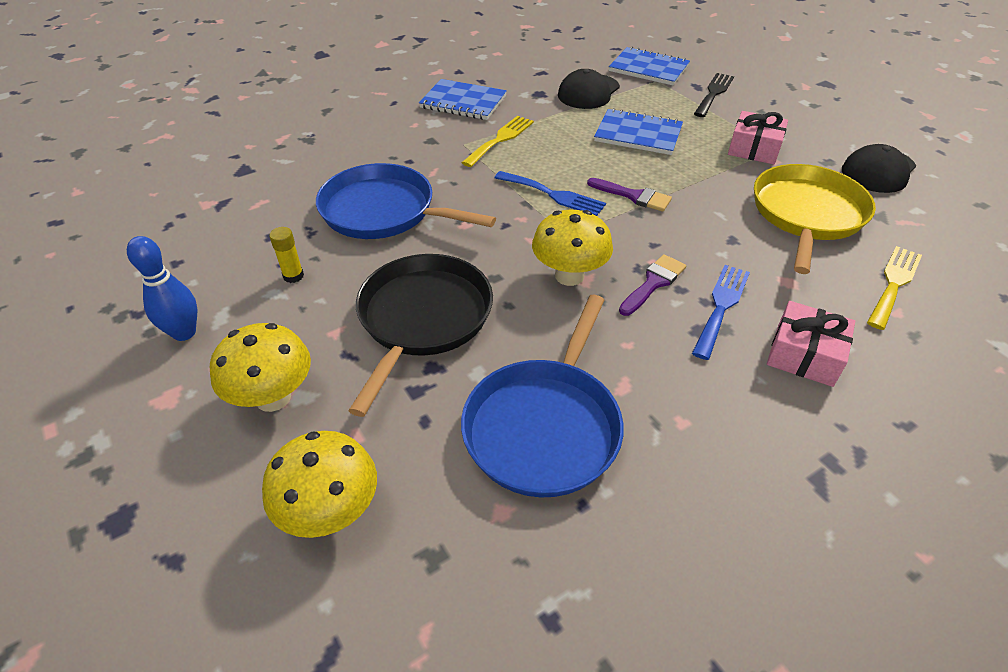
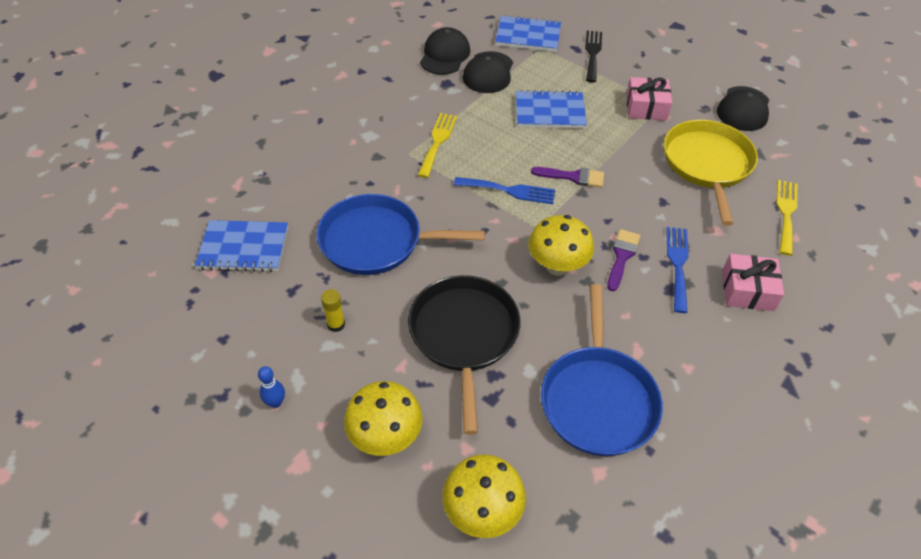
camera: 20 degrees left, 5 degrees up
blue bowling pin [127,236,197,341] -> blue bowling pin [258,366,285,408], size x0.62
blue notebook [419,79,507,120] -> blue notebook moved to [195,220,288,272]
none -> black cap [420,27,470,75]

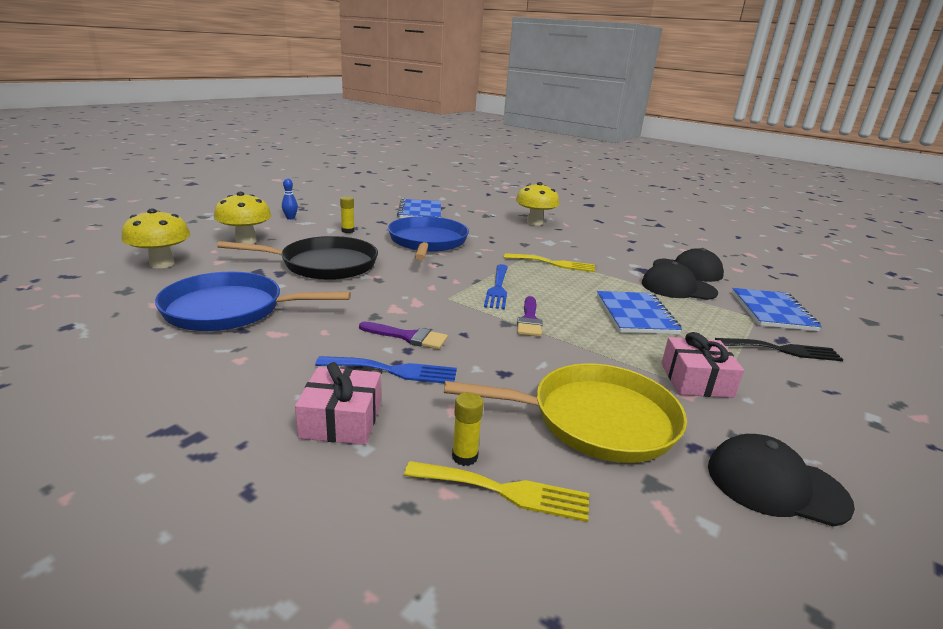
camera: 85 degrees right, 25 degrees down
yellow mushroom [528,215,594,276] -> yellow mushroom moved to [516,182,559,226]
none -> yellow glue stick [452,392,484,466]

